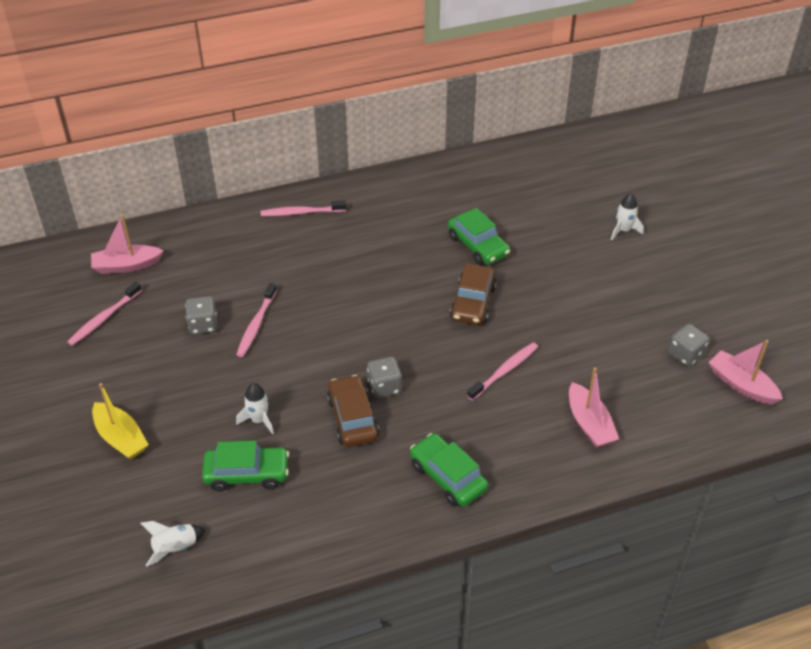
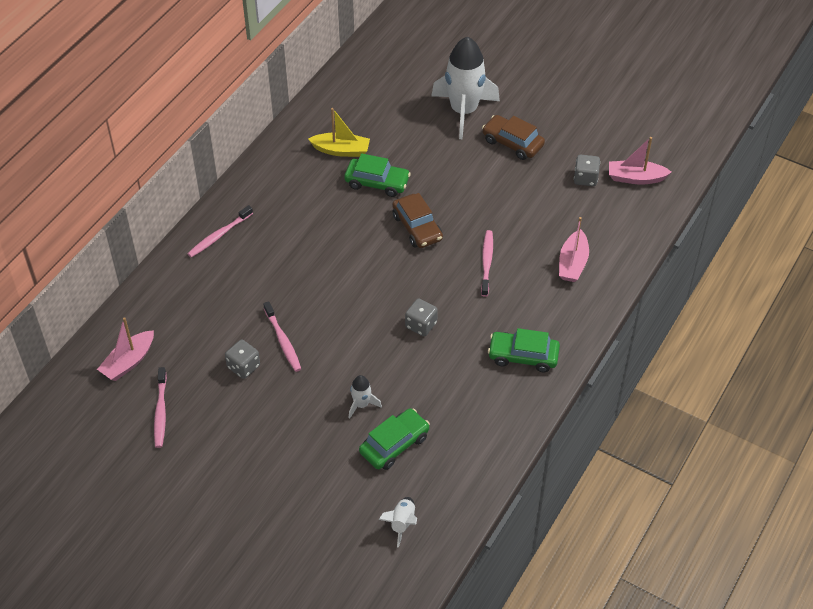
camera: 40 degrees left, 5 degrees up
yellow boat [92,383,149,460] -> yellow boat moved to [308,108,370,157]
brown car [327,375,380,447] -> brown car moved to [482,115,545,160]
pink boat [569,368,619,448] -> pink boat turned 75 degrees clockwise [559,217,589,282]
white rocket [611,193,644,240] -> white rocket [431,37,500,139], size x2.29

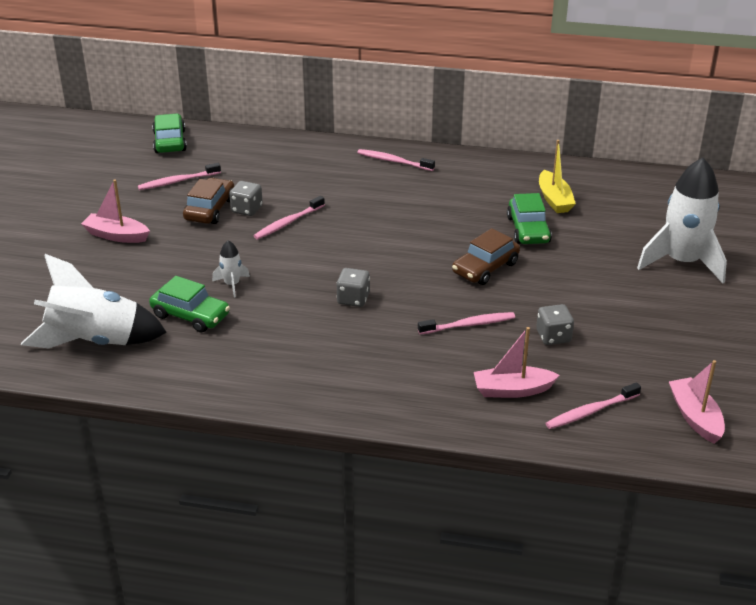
camera: 70 degrees right, 15 degrees down
pink boat [97,317,154,381] -> pink boat moved to [81,179,150,243]
white rocket [378,497,417,548] -> white rocket [21,254,167,348], size x2.29
brown car [482,115,545,160] -> brown car moved to [183,178,234,224]
green car [488,328,560,372] -> green car moved to [152,114,187,153]
grey dice [574,155,600,186] -> grey dice moved to [536,304,574,345]
none -> pink toothbrush [545,382,641,429]

